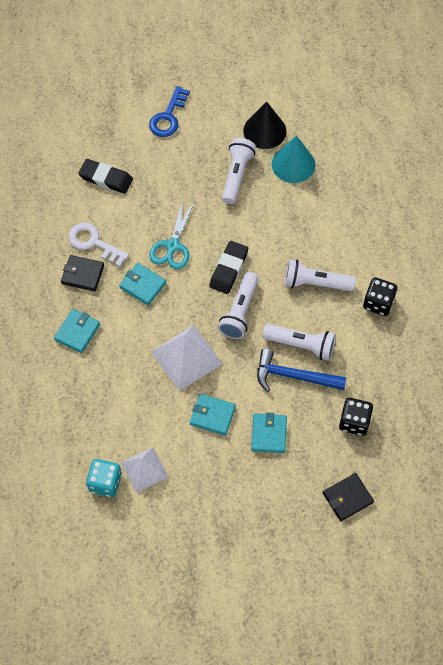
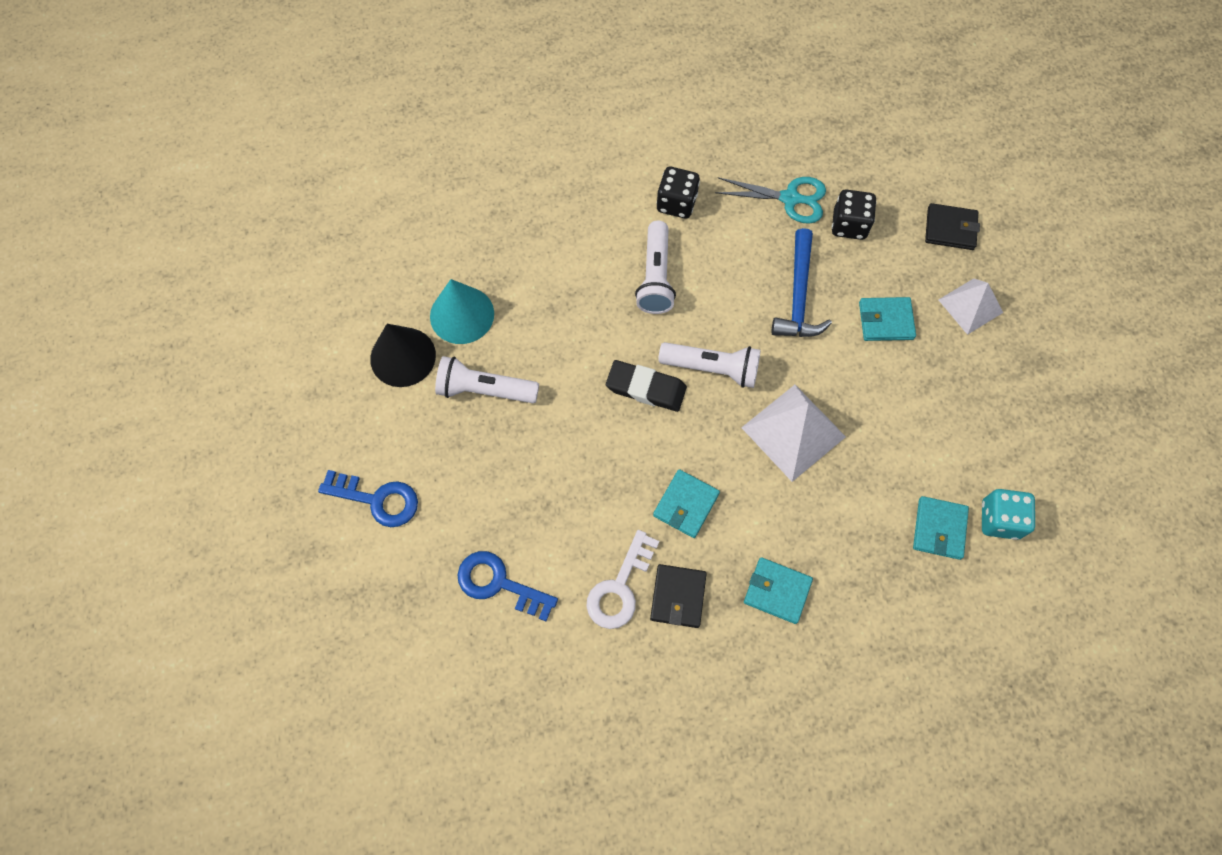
camera: 95 degrees left, 5 degrees up
black eraser [78,159,133,194] -> blue key [458,551,558,621]
white pyramid [121,447,168,493] -> white pyramid moved to [939,278,1003,335]
turquoise scissors [149,200,195,269] -> turquoise scissors moved to [715,177,826,224]
turquoise wallet [190,394,236,435] -> turquoise wallet moved to [913,496,969,560]
white flashlight [263,324,336,361] -> none
black wallet [323,473,374,521] -> black wallet turned 45 degrees counterclockwise [925,203,980,250]

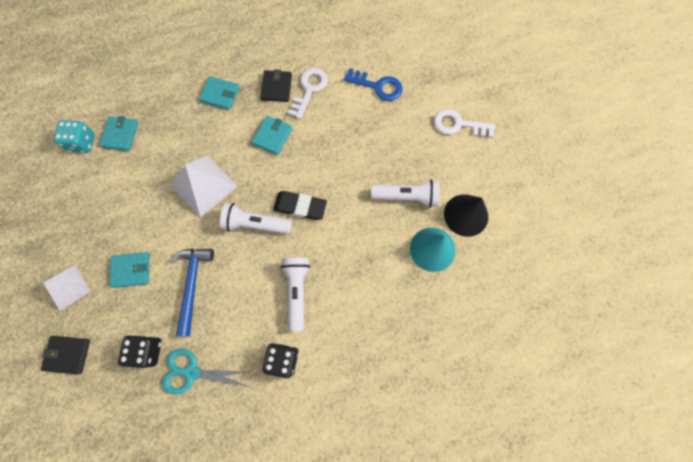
camera: 175 degrees right, 5 degrees up
blue key [318,470,418,527] -> white key [434,109,495,138]

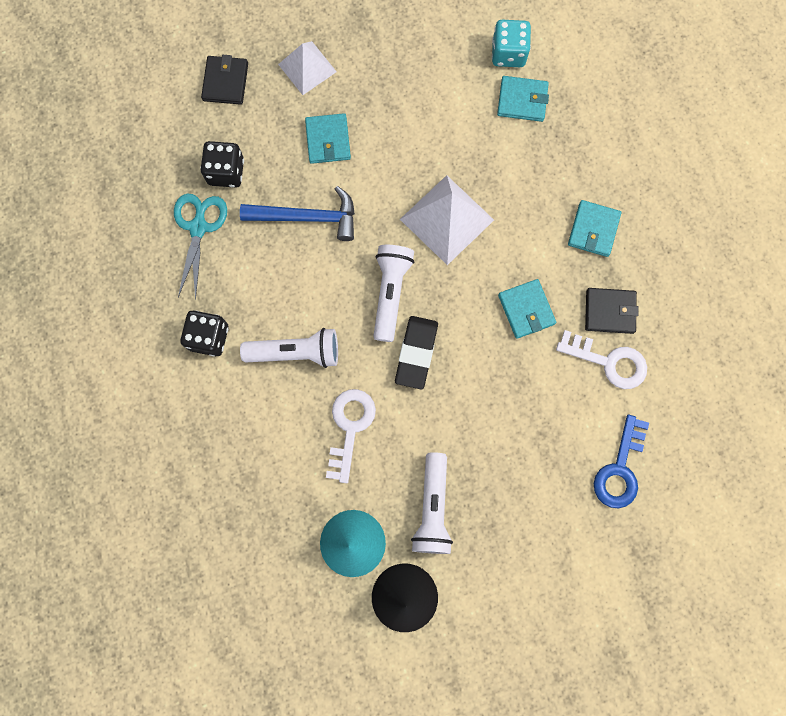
camera: 90 degrees right, 5 degrees up
turquoise wallet [252,116,293,155] -> turquoise wallet turned 45 degrees clockwise [498,279,556,339]
white key [434,109,495,138] -> white key moved to [326,389,376,483]

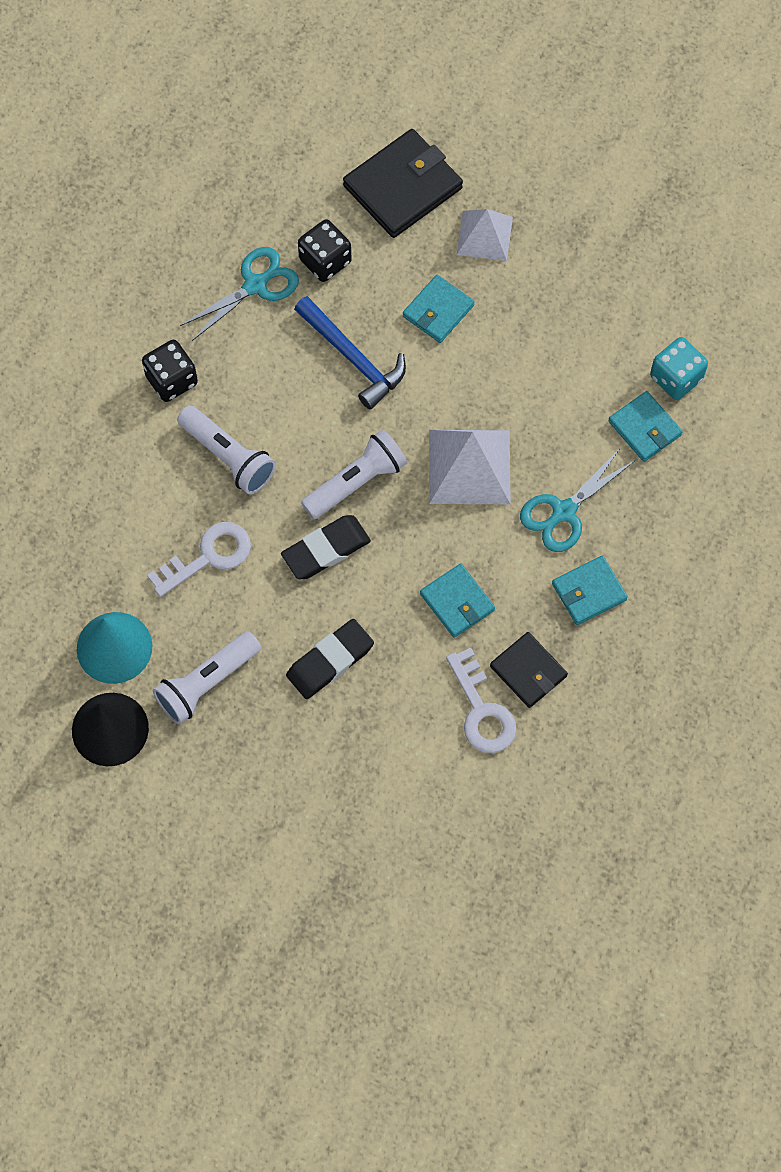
camera: 45 degrees right, 10 degrees down
black wallet [201,55,248,105] -> black wallet [343,129,463,238], size x1.67
turquoise wallet [498,279,556,339] -> turquoise wallet turned 60 degrees counterclockwise [420,563,495,638]
blue key [594,415,649,508] -> none
none -> black eraser [286,619,374,699]
none -> turquoise scissors [520,447,634,552]

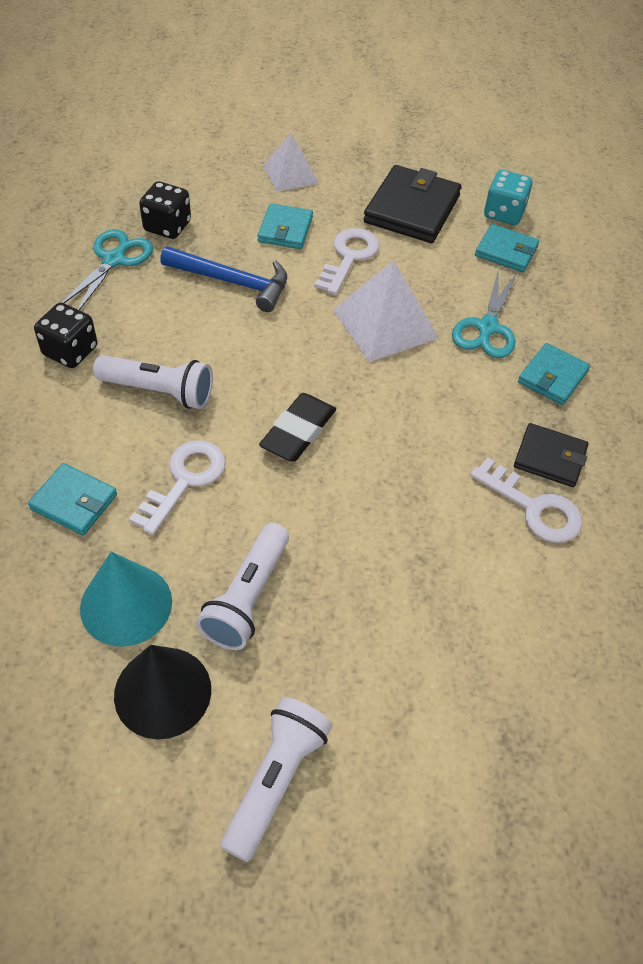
camera: 30 degrees left, 15 degrees down
black eraser [286,619,374,699] -> none
white flashlight [301,429,407,519] -> white flashlight moved to [221,697,332,862]
black wallet [343,129,463,238] -> black wallet moved to [363,165,462,243]
turquoise wallet [420,563,495,638] -> turquoise wallet moved to [28,463,117,535]
none -> white key [314,228,379,295]

